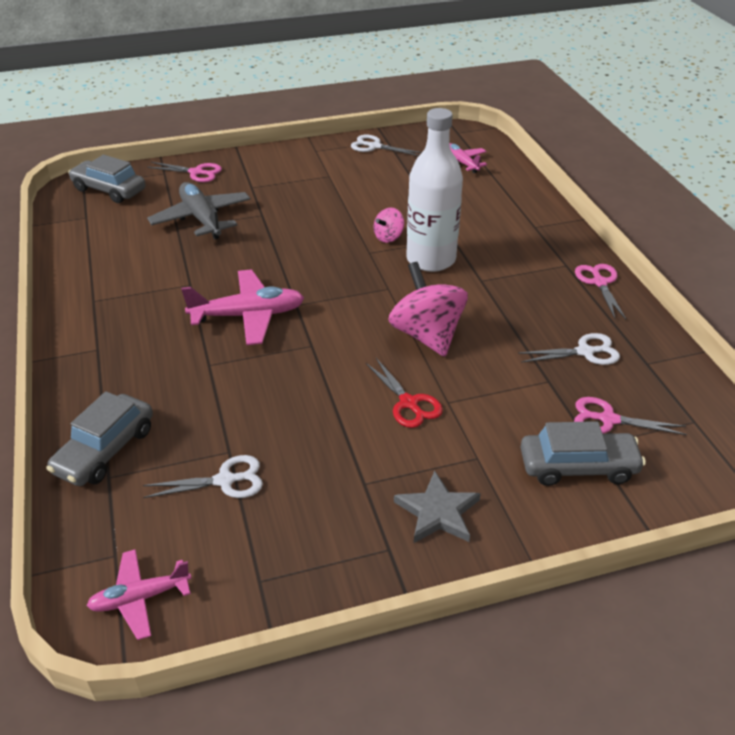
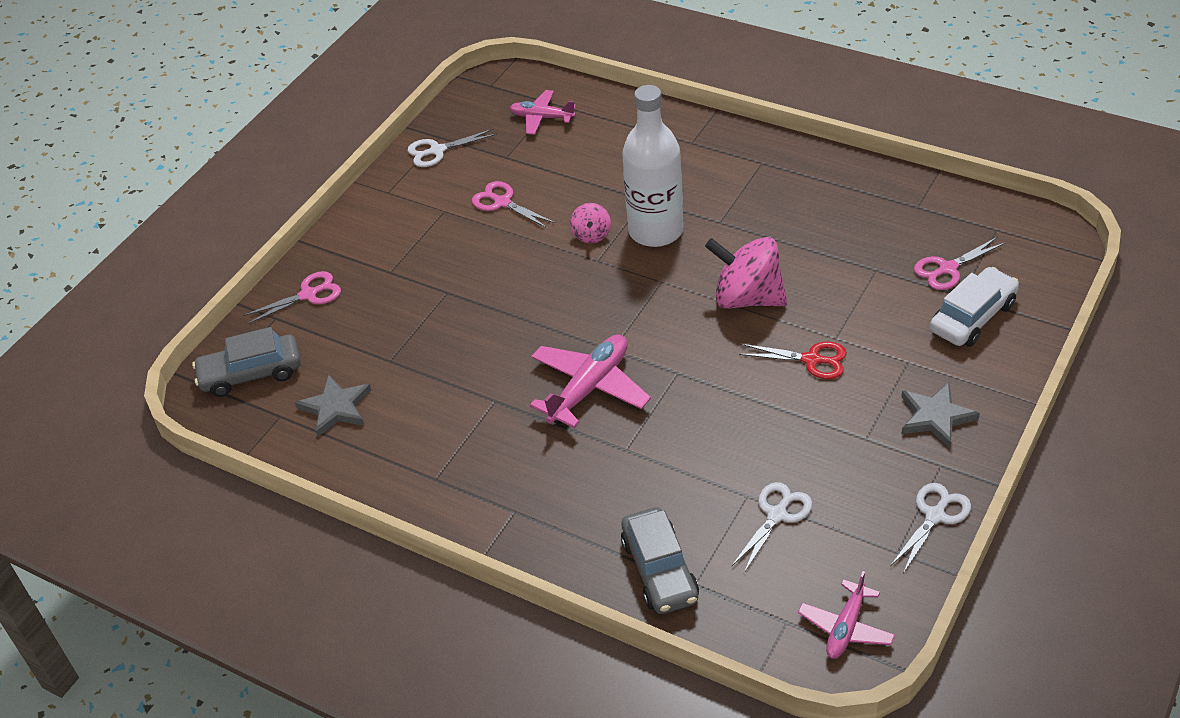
camera: 40 degrees left, 5 degrees up
grey plane [147,182,251,239] -> none
white scissors [518,333,620,365] -> white scissors moved to [890,483,971,573]
grey car [521,421,646,486] -> white car [930,267,1019,347]
pink scissors [575,264,626,319] -> pink scissors moved to [472,181,555,229]
none -> grey star [295,374,371,437]

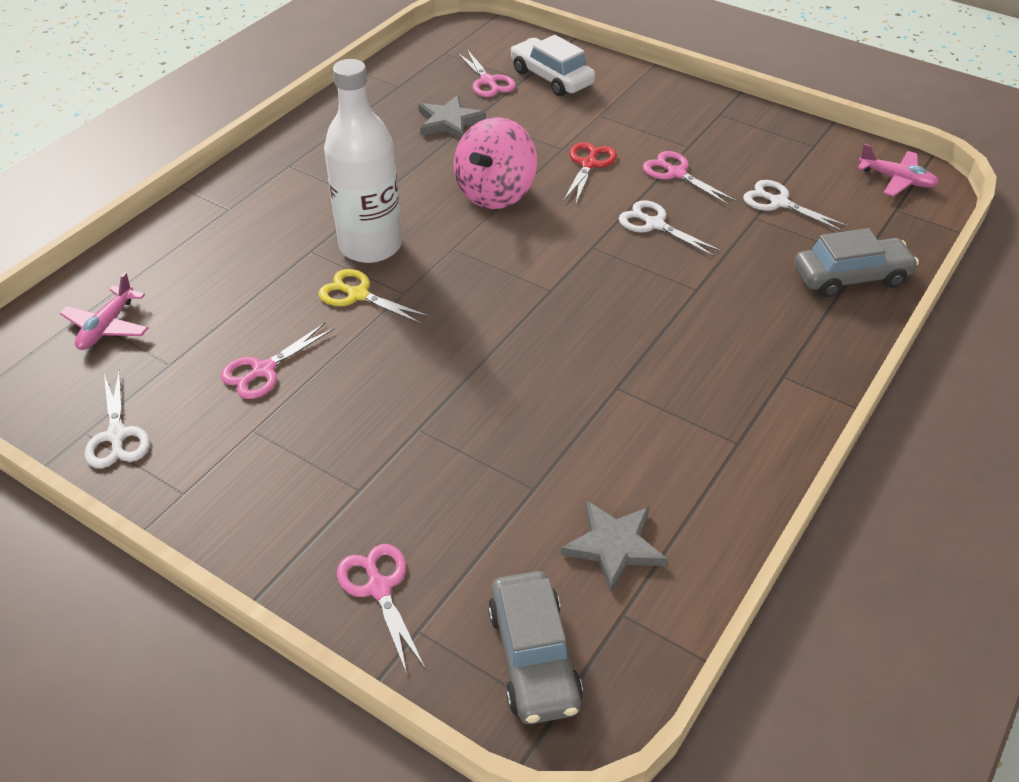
camera: 90 degrees left, 0 degrees up
pink plane [530,334,651,428] -> none
pink spinning top [570,203,611,243] -> yellow scissors [318,269,429,324]
white scissors [890,483,971,573] -> white scissors moved to [619,200,722,257]
grey star [902,383,980,448] -> grey star moved to [418,95,486,139]
none -> pink scissors [643,151,737,205]

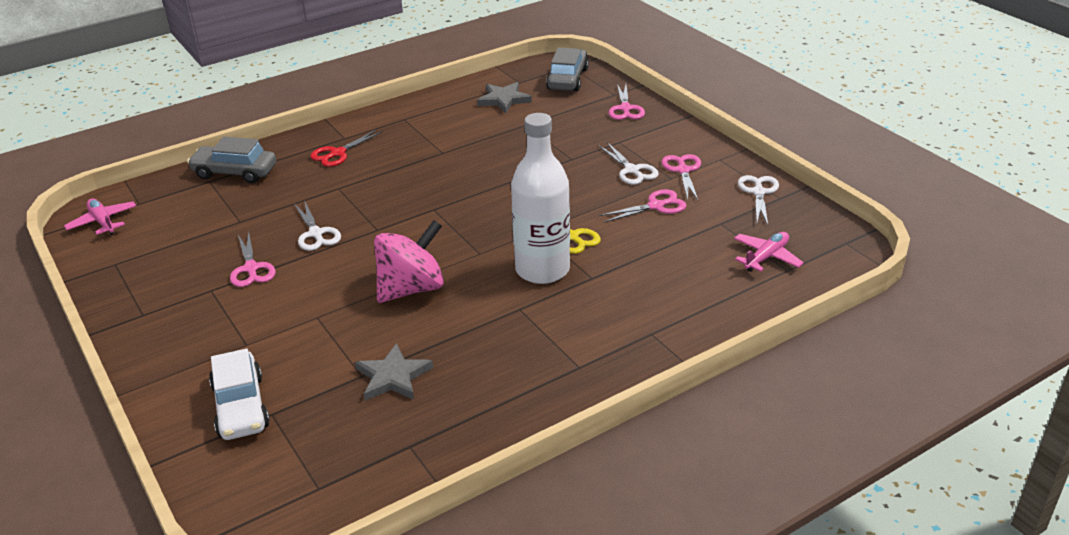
camera: 155 degrees left, 10 degrees down
pink scissors [457,49,516,97] -> pink scissors moved to [662,154,701,200]
red scissors [563,142,617,203] -> red scissors moved to [310,129,383,167]
white scissors [743,180,849,232] -> white scissors moved to [598,142,659,185]

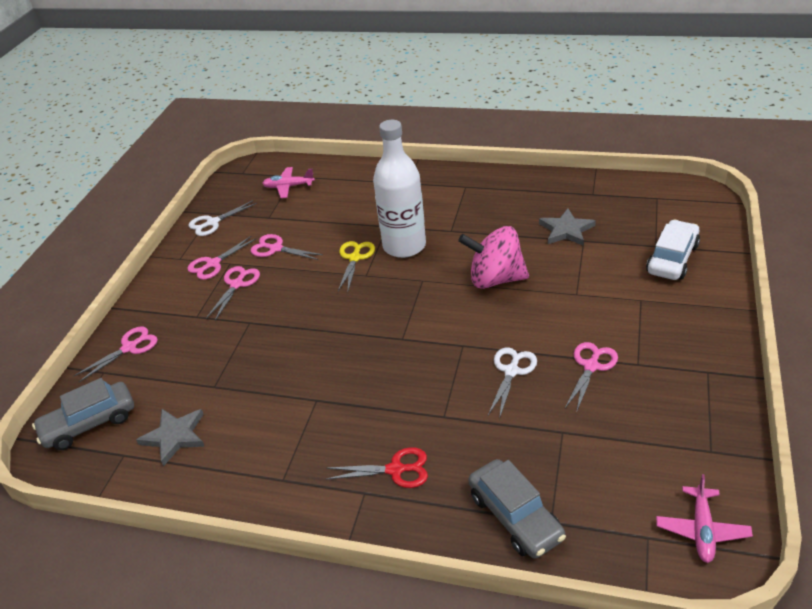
camera: 130 degrees left, 5 degrees up
white scissors [598,142,659,185] -> pink scissors [206,266,260,321]

